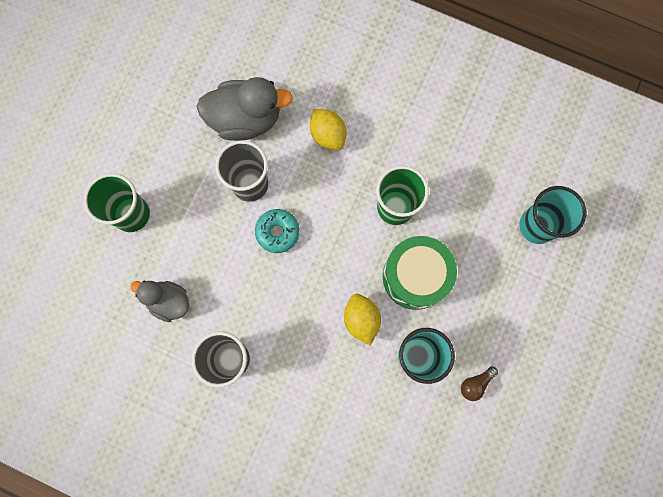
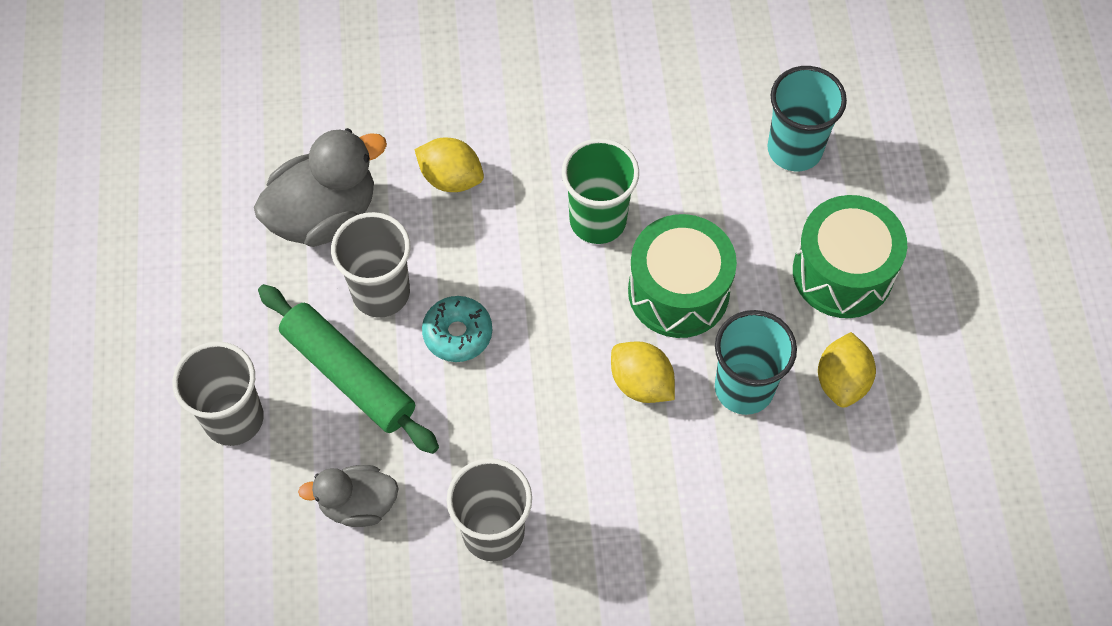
camera: 30 degrees left, 15 degrees down
green cup [84,173,150,232] -> grey cup [172,341,264,446]
brown light bulb [461,366,498,401] -> yellow lemon [818,332,876,408]
none -> green rolling pin [258,284,439,454]
none -> green drum [793,195,907,318]

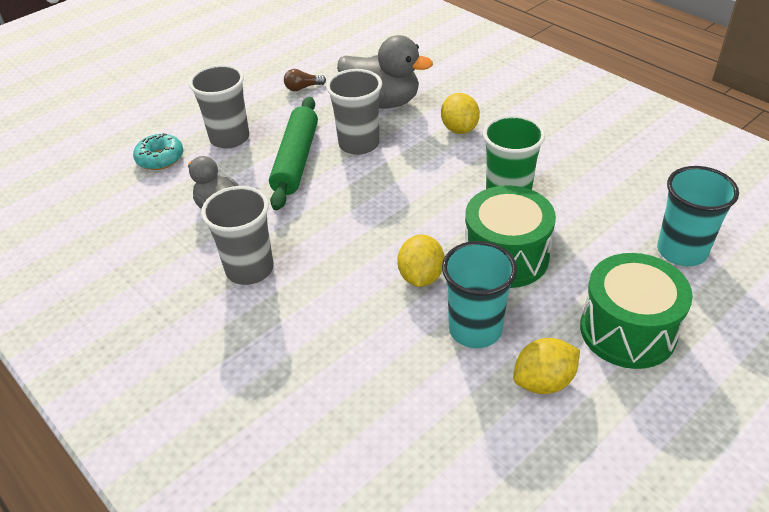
camera: 55 degrees right, 20 degrees down
turquoise donut [422,296,492,362] -> turquoise donut moved to [133,133,183,170]
none -> brown light bulb [284,69,326,91]

